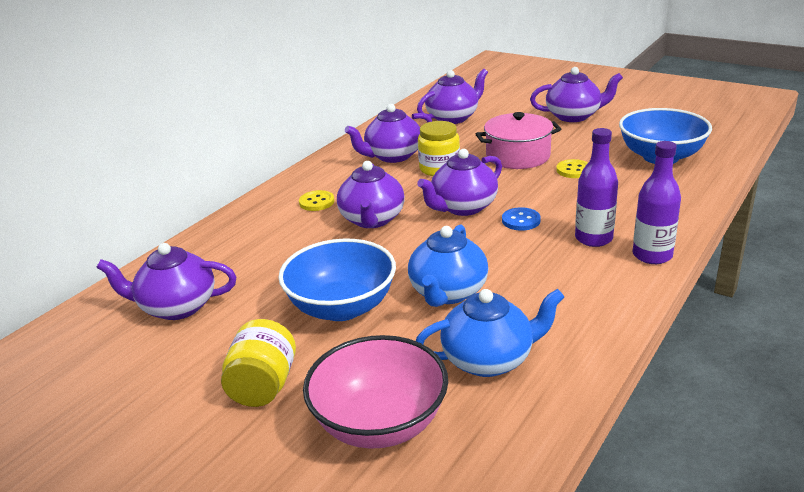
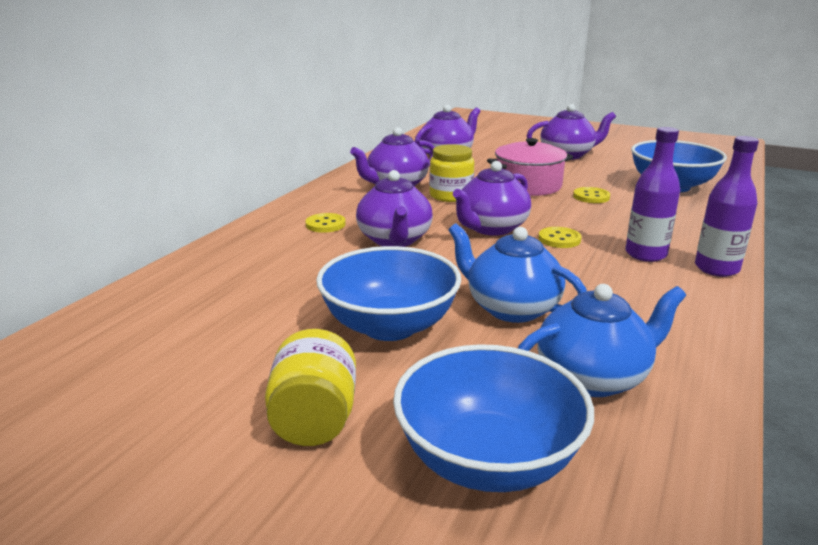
camera: 10 degrees left, 5 degrees down
purple teapot [96,243,237,320] -> none
pink bowl [303,335,448,449] -> blue bowl [393,344,594,492]
blue teapot [408,225,488,307] -> blue teapot turned 120 degrees clockwise [449,223,587,323]
blue button [502,207,541,231] -> yellow button [539,227,581,248]

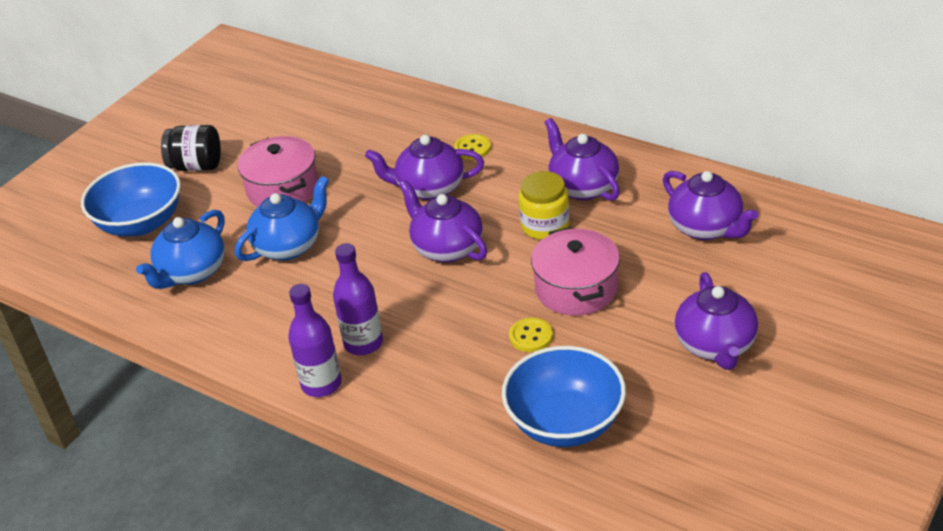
camera: 100 degrees right, 15 degrees up
yellow jar [265,329,356,446] -> black jar [161,125,221,171]
blue bowl [316,246,461,341] -> pink pot [237,136,318,207]
blue teapot [518,284,686,397] -> blue teapot turned 45 degrees clockwise [136,209,225,289]
yellow button [539,227,581,248] -> none

